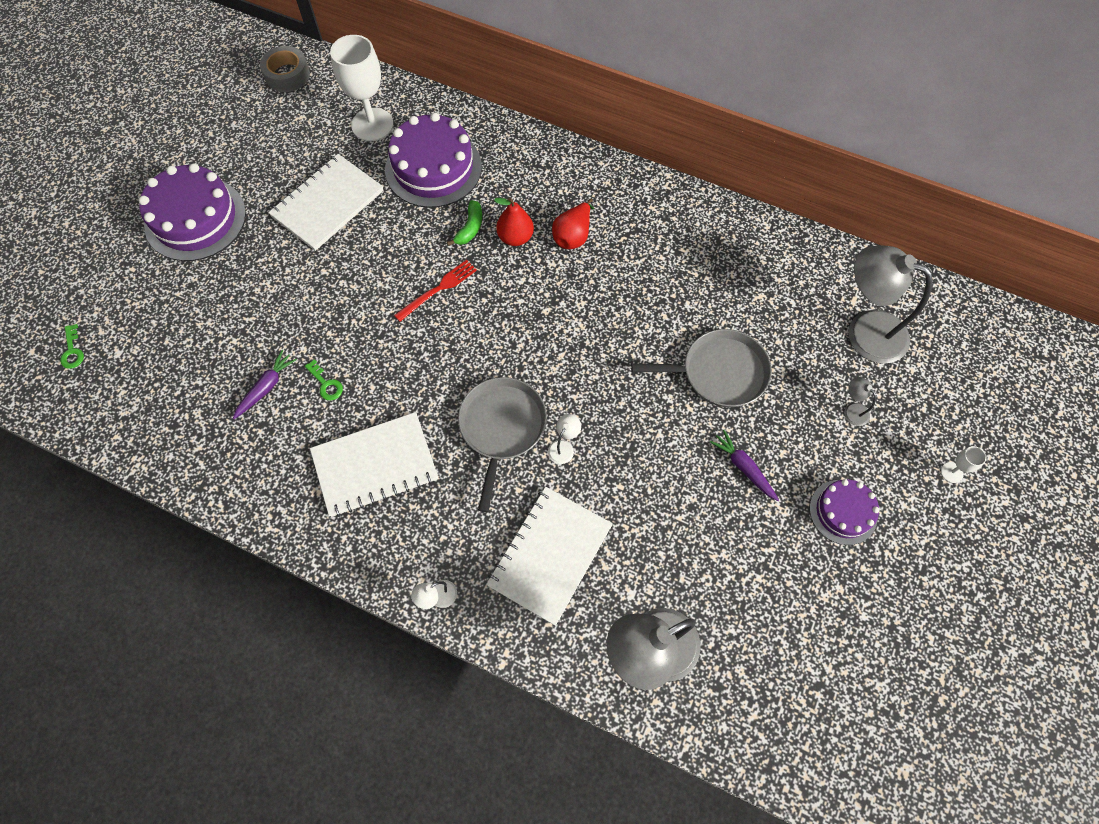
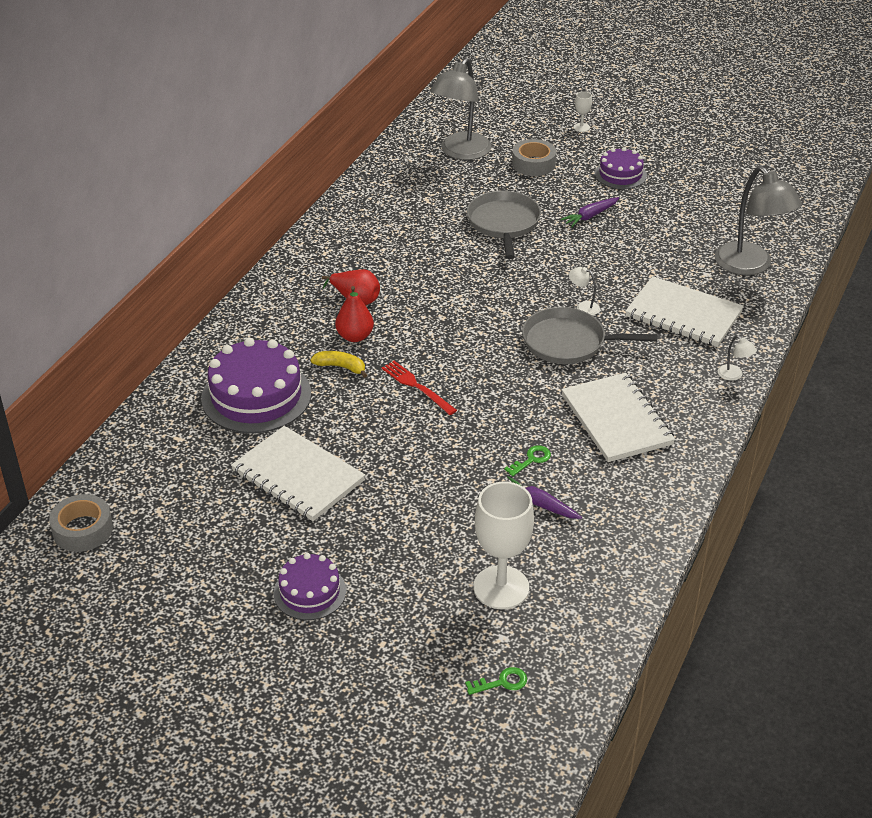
camera: 90 degrees left, 25 degrees down
purple cake [138,163,246,261] -> purple cake [274,553,346,620], size x0.57
white goblet [330,35,394,141] -> white goblet moved to [473,482,534,609]
green banana [447,200,482,246] -> yellow banana [310,351,367,378]
grey lamp [844,377,876,426] -> grey tape [512,139,556,176]

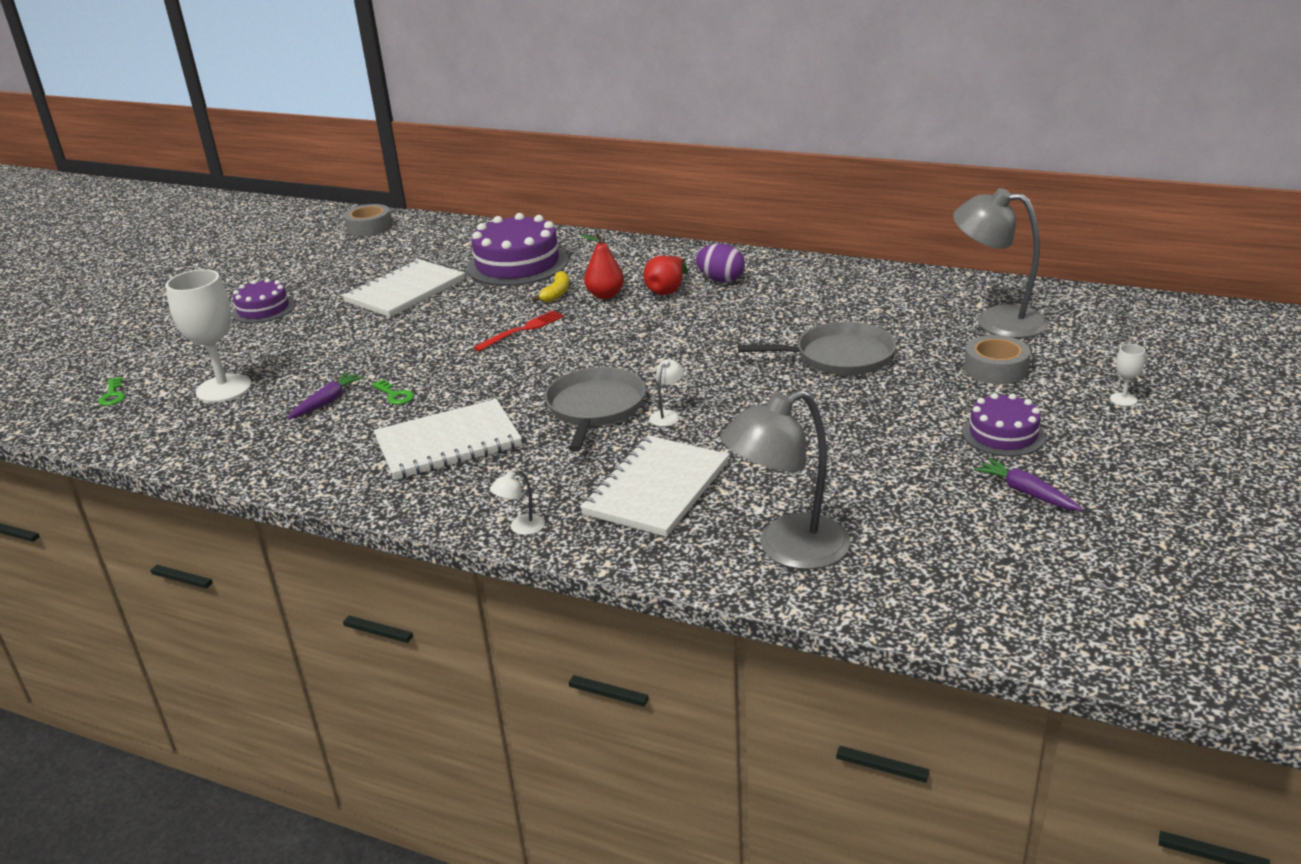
camera: 90 degrees right, 10 degrees down
purple carrot [560,197,619,227] -> purple carrot moved to [974,458,1083,511]
none -> purple egg [696,244,745,282]

